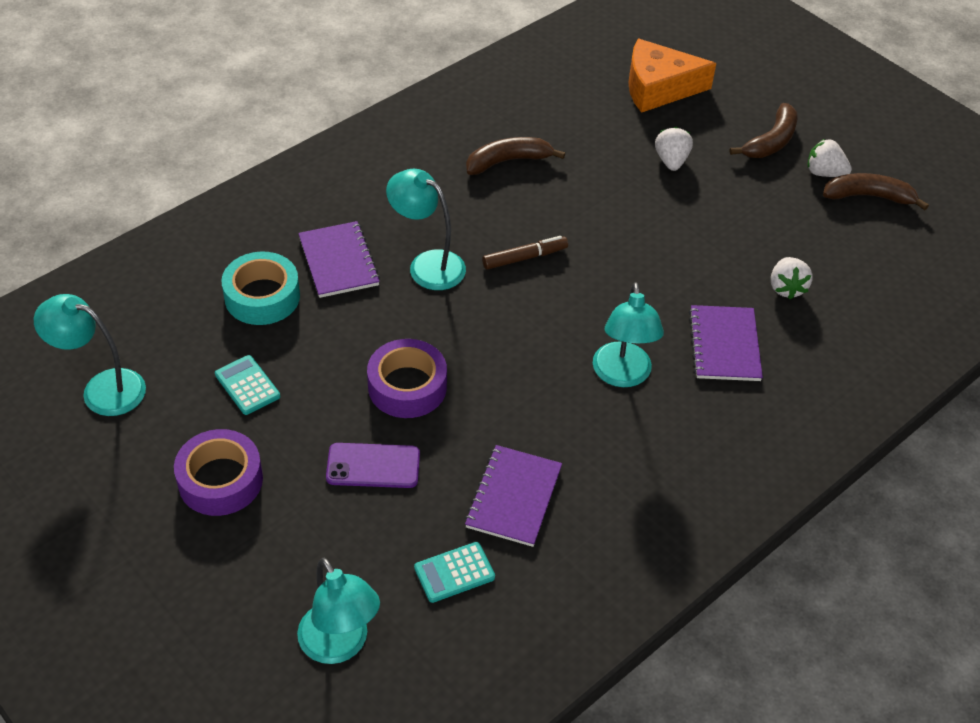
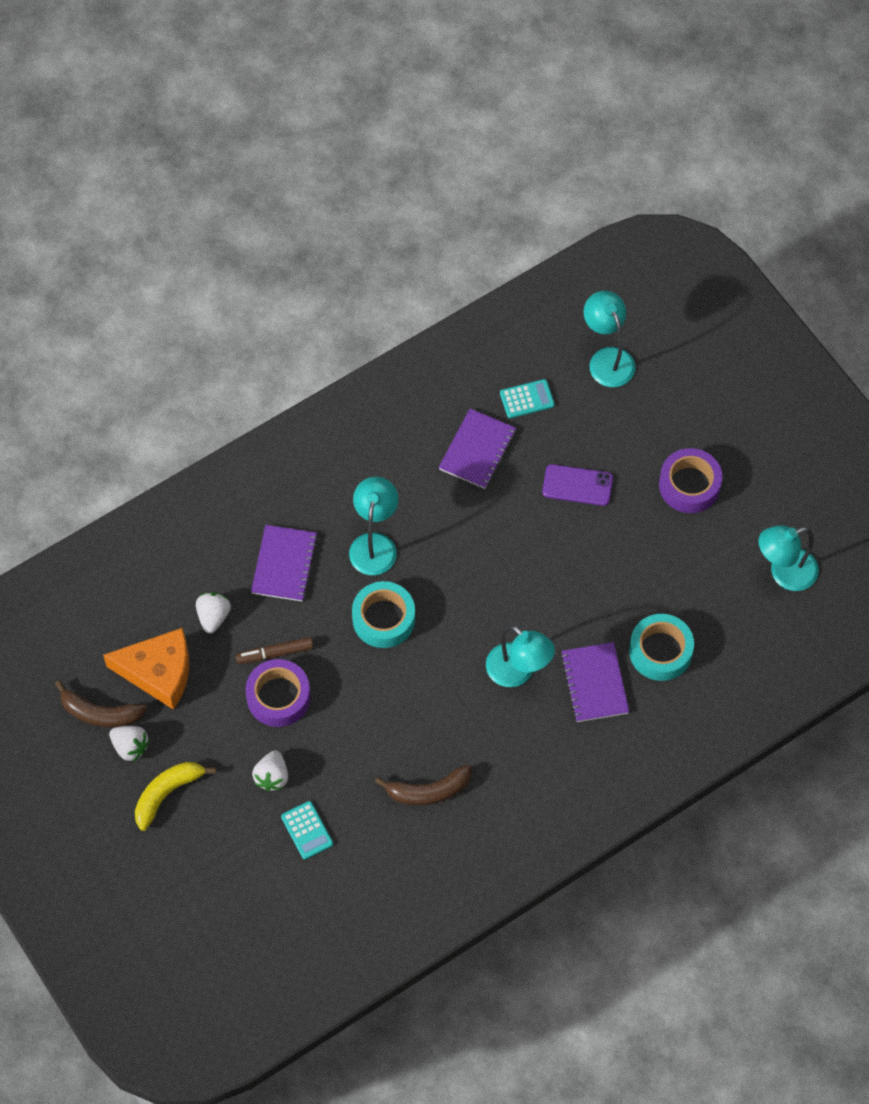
camera: 170 degrees left, 15 degrees up
turquoise lamp [34,294,146,416] -> turquoise lamp turned 135 degrees clockwise [758,525,819,591]
turquoise calculator [215,355,280,415] -> turquoise calculator moved to [281,801,333,860]
purple tape [367,339,447,418] -> purple tape moved to [246,659,311,727]
brown marker [482,236,568,270] -> brown marker moved to [236,637,313,664]
orange cheese [628,39,716,113] -> orange cheese moved to [103,628,189,710]
brown banana [730,103,798,158] -> yellow banana [135,762,216,831]
none -> turquoise tape [352,581,415,648]

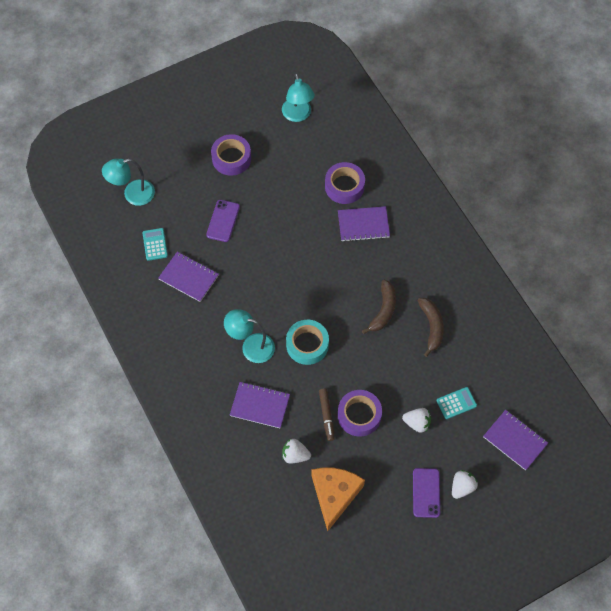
camera: 85 degrees left, 0 degrees up
brown banana [55,680,147,727] -> brown banana moved to [362,280,396,334]
white strawberry [109,726,150,762] -> white strawberry moved to [452,470,478,499]
yellow banana [135,762,216,831] -> purple phone [413,468,440,518]
turquoise lamp [486,625,555,687] -> none
turquoise tape [629,614,694,681] -> purple tape [325,162,365,204]
none -> purple notebook [483,410,548,470]

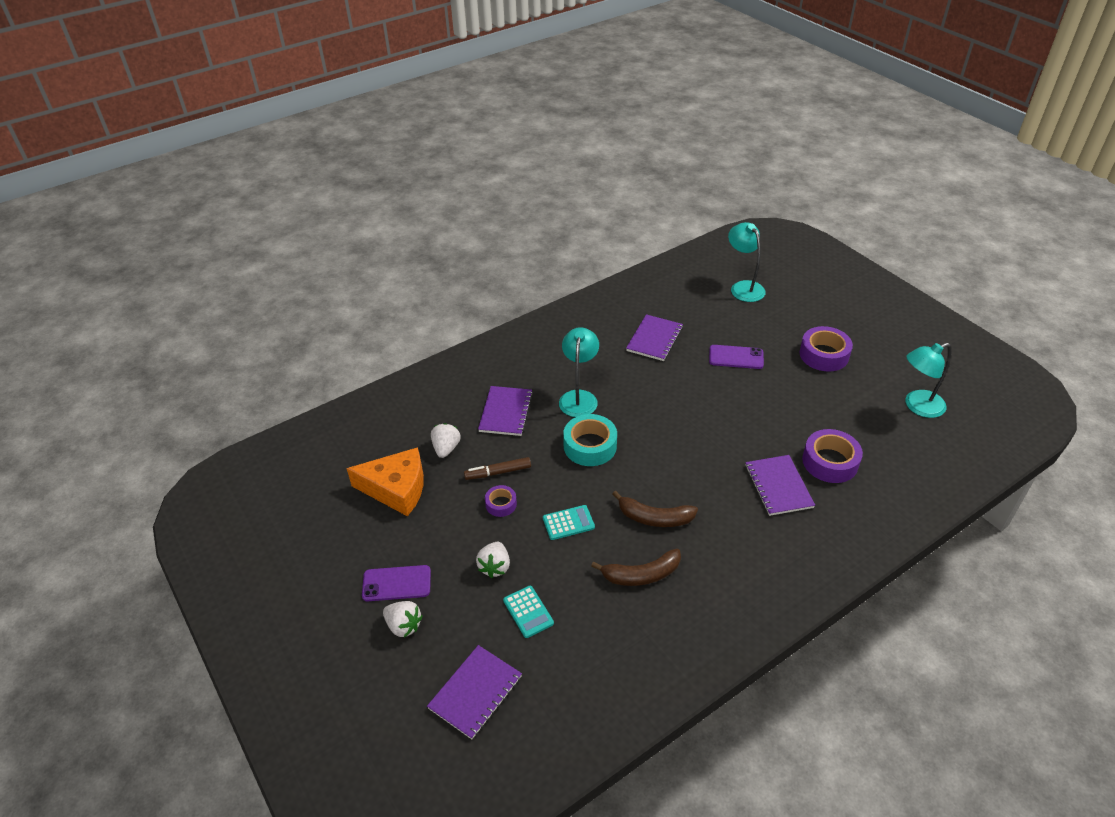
camera: 85 degrees right, 20 degrees down
turquoise calculator [142,228,168,261] -> turquoise calculator moved to [543,505,595,540]
purple tape [338,390,382,437] -> purple tape [485,485,517,517], size x0.55

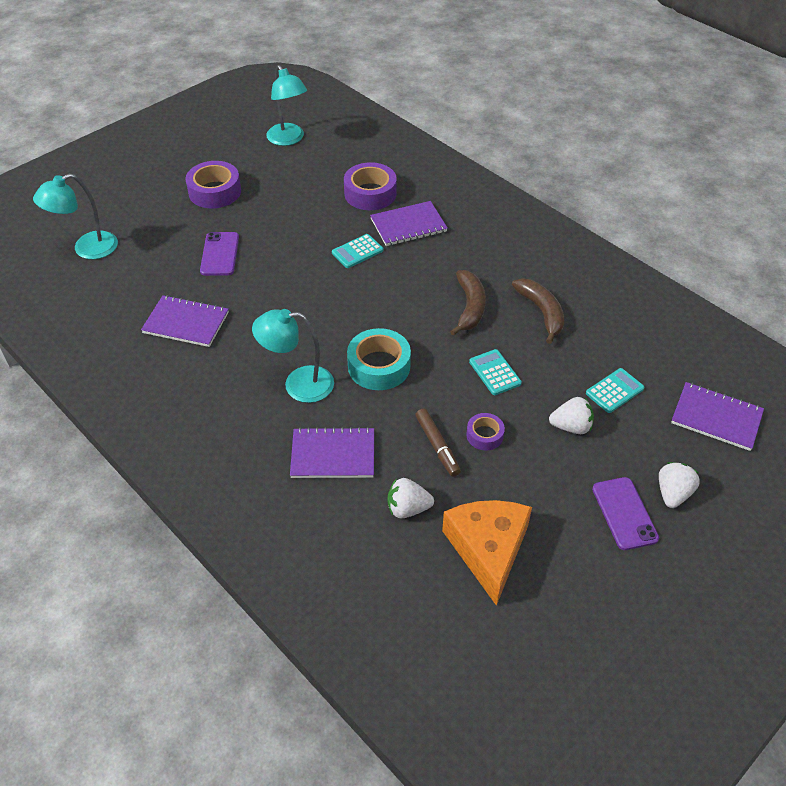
camera: 100 degrees left, 5 degrees up
none -> turquoise calculator [332,234,383,268]

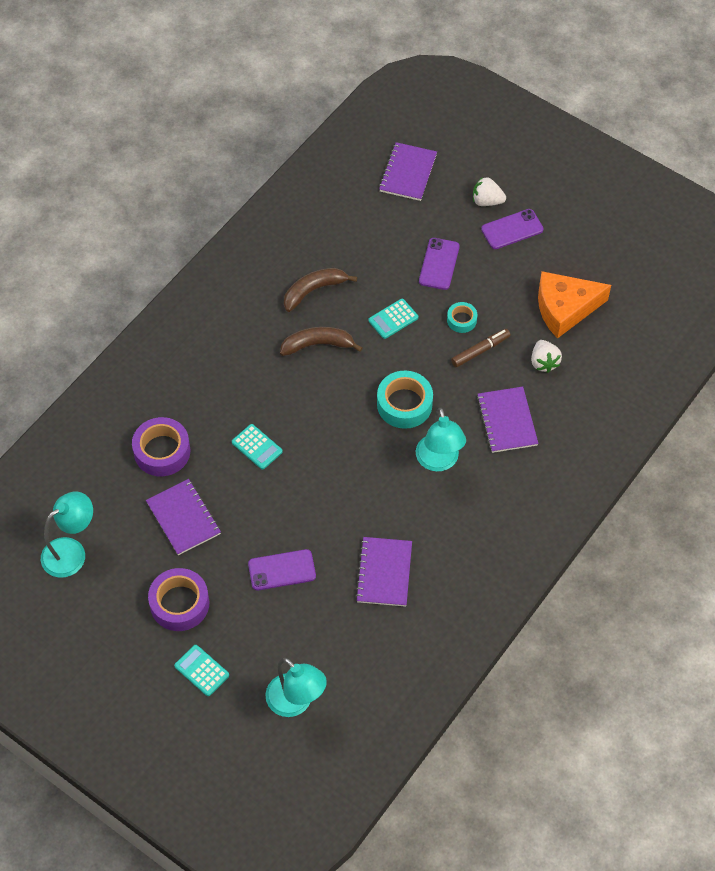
camera: 100 degrees left, 10 degrees up
purple notebook [370,201,448,246] -> purple notebook moved to [146,479,221,555]
purple tape [466,413,505,450] -> turquoise tape [447,302,477,333]
white strawberry [549,397,594,434] -> purple phone [419,238,460,290]
turquoise calculator [586,368,644,413] -> turquoise calculator moved to [174,645,229,696]

